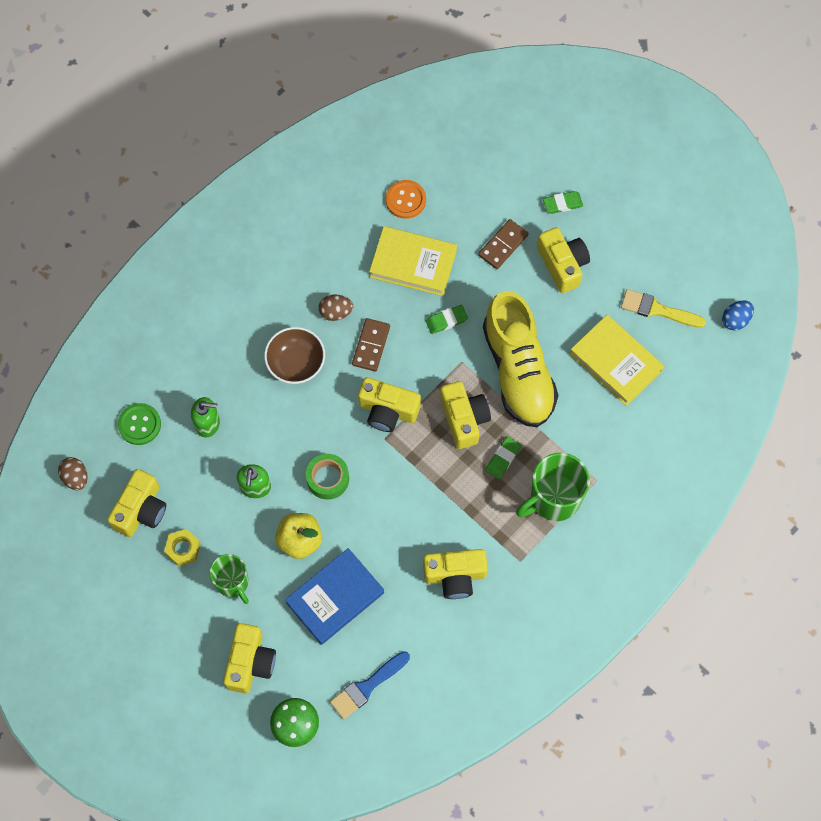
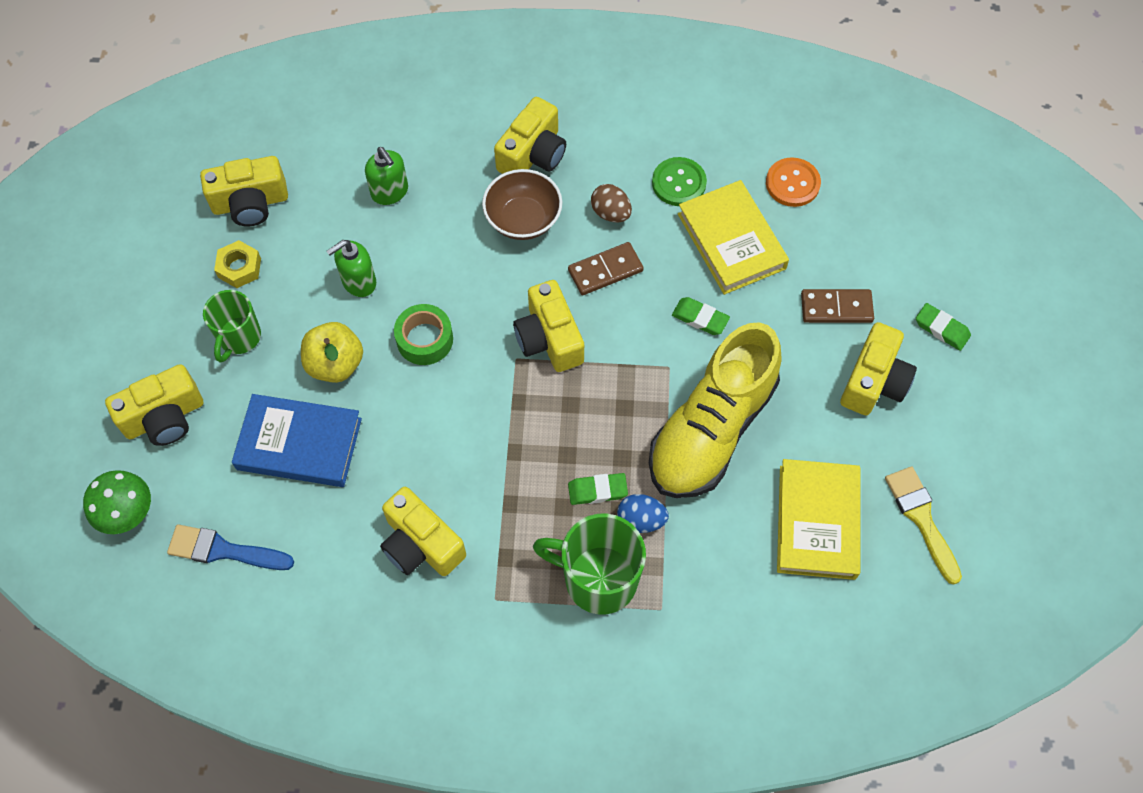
camera: 50 degrees right, 5 degrees down
brown egg [58,457,88,490] -> none
green button [118,403,161,445] -> green button moved to [652,157,707,206]
yellow camera [440,381,491,449] -> yellow camera moved to [494,97,566,174]
blue egg [722,301,754,331] -> blue egg moved to [617,494,669,533]

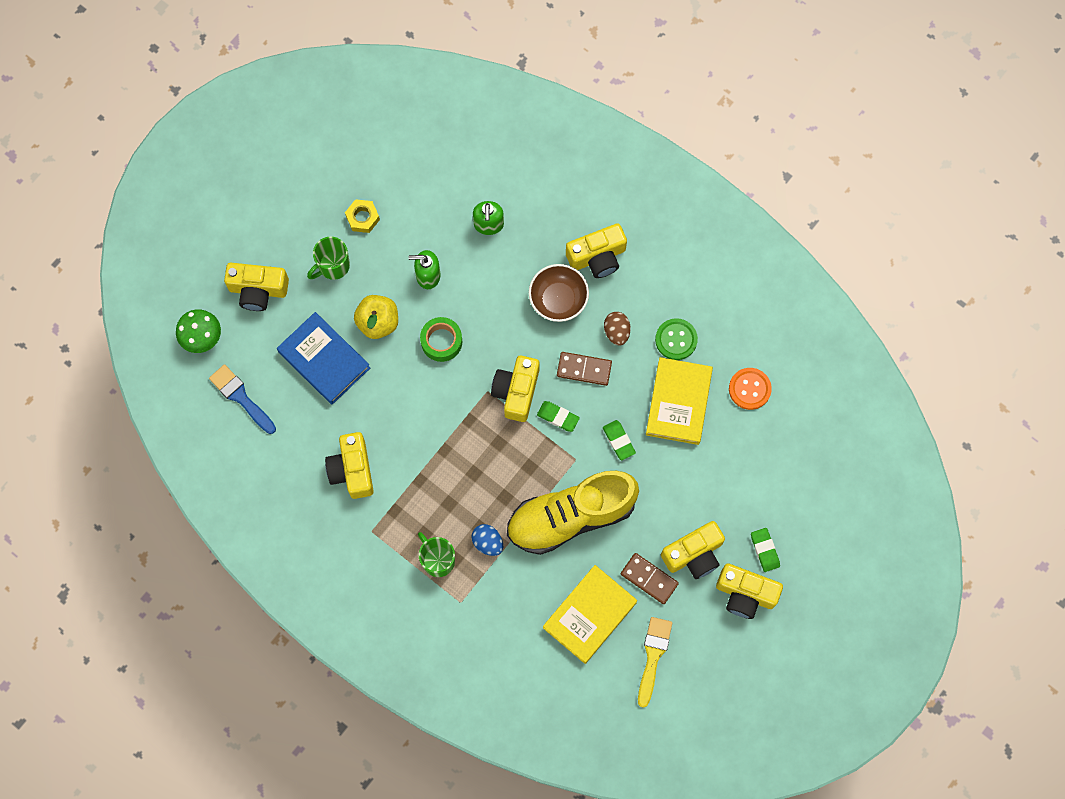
camera: 35 degrees right, 10 degrees up
yellow camera [200,156,288,226] -> yellow camera moved to [716,563,783,619]
green mug [533,513,646,615] -> green mug [418,532,455,577], size x0.64
green eraser [568,473,628,505] -> green eraser moved to [537,401,580,432]
brown domino [801,289,874,323] -> brown domino moved to [621,553,679,604]

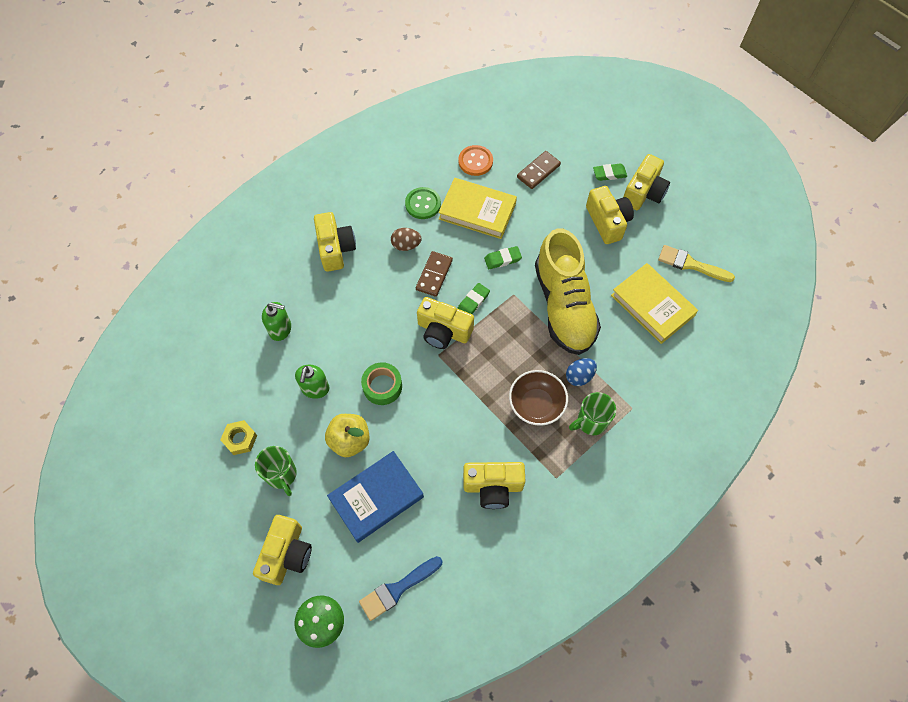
camera: 80 degrees left, 10 degrees down
brown bowl [529,264,589,322] -> brown bowl moved to [509,370,568,426]
brown domino [621,553,679,604] -> brown domino moved to [517,151,561,189]

